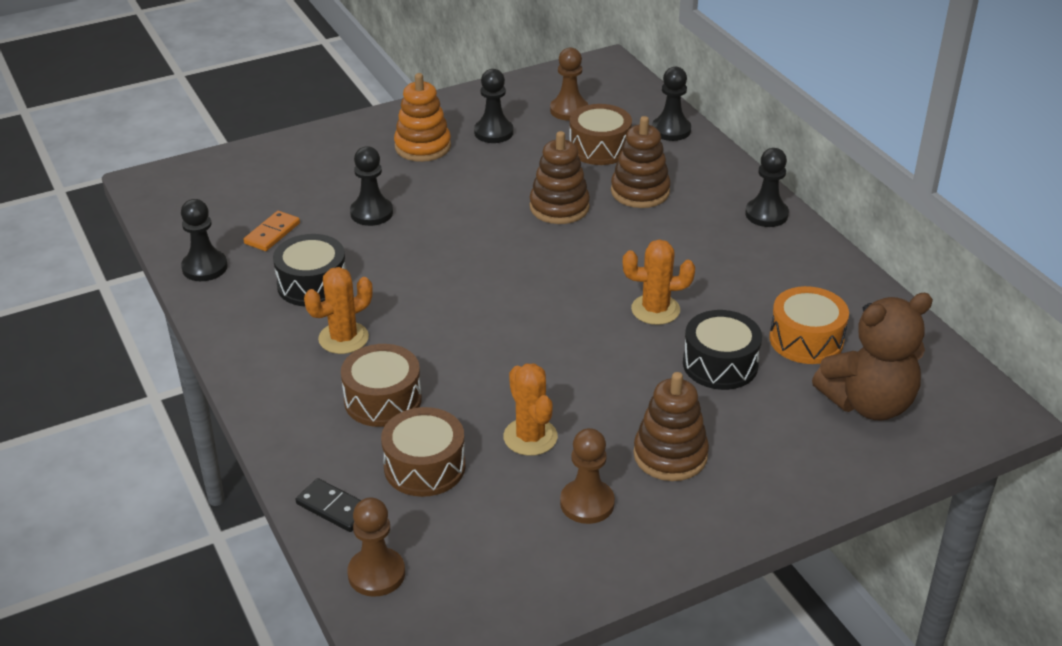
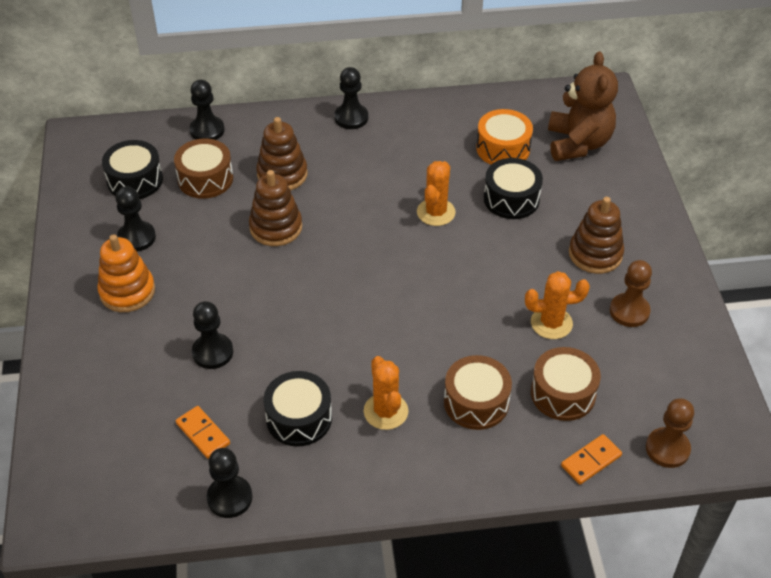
camera: 70 degrees left, 10 degrees up
black domino [296,478,361,532] -> orange domino [561,434,622,485]
brown pawn [550,48,588,121] -> black drum [102,140,163,199]

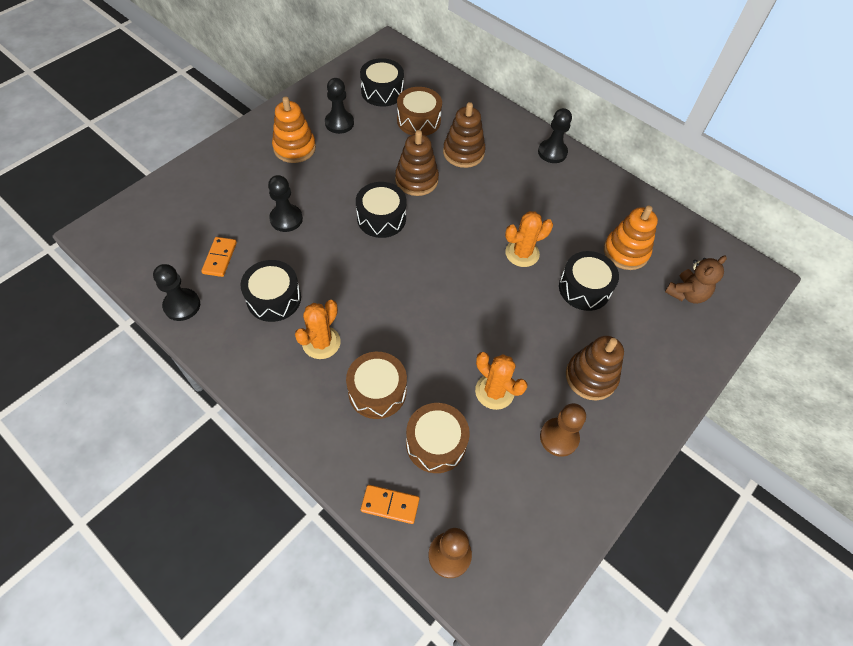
camera: 45 degrees right, 10 degrees up
black pawn [190,80,225,140] -> none
orange drum [476,109,533,165] -> orange stacking toy [604,205,658,270]
brown teddy bear [548,51,618,161] -> brown teddy bear [665,256,727,304], size x0.62
none -> black drum [356,182,407,238]

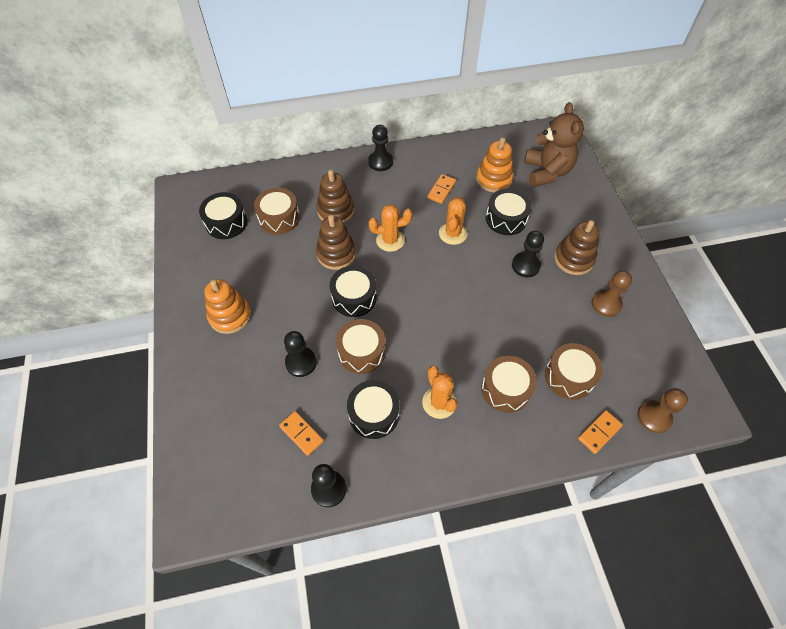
camera: 50 degrees left, 0 degrees up
black pawn [325,78,354,134] -> black pawn moved to [512,231,544,277]
orange cactus [475,352,527,410] -> orange cactus moved to [369,204,412,252]
brown teddy bear [665,256,727,304] -> brown teddy bear [524,102,584,187], size x1.62
none -> brown drum [336,319,385,374]
none -> orange domino [427,174,456,204]

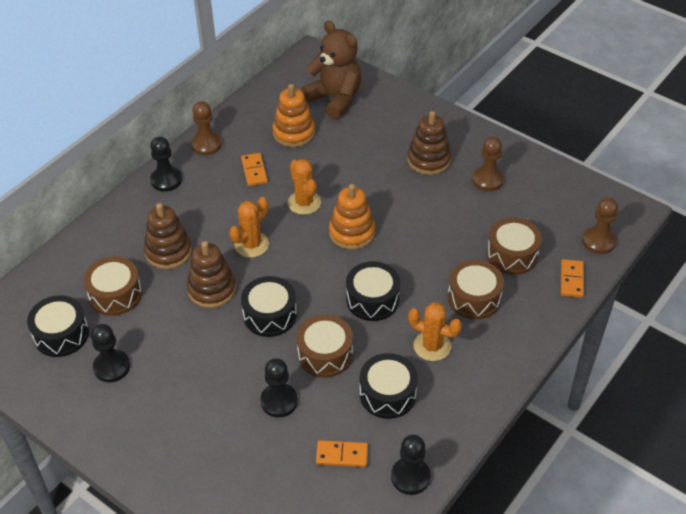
camera: 40 degrees left, 10 degrees down
orange stacking toy [204,279,251,334] -> orange stacking toy moved to [329,184,375,250]
black drum [486,189,532,235] -> black drum moved to [346,261,400,321]
black pawn [512,231,544,277] -> black pawn moved to [91,324,130,382]
none -> brown pawn [191,101,222,155]

